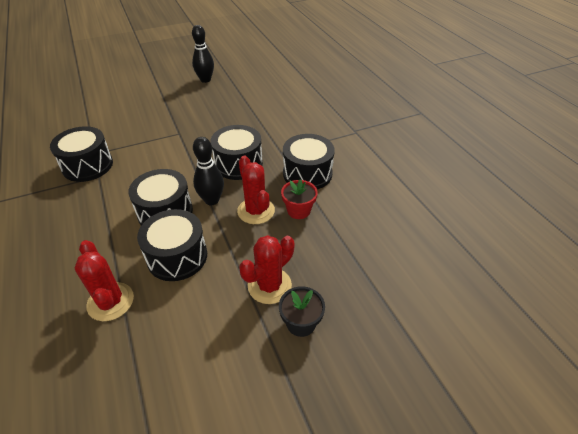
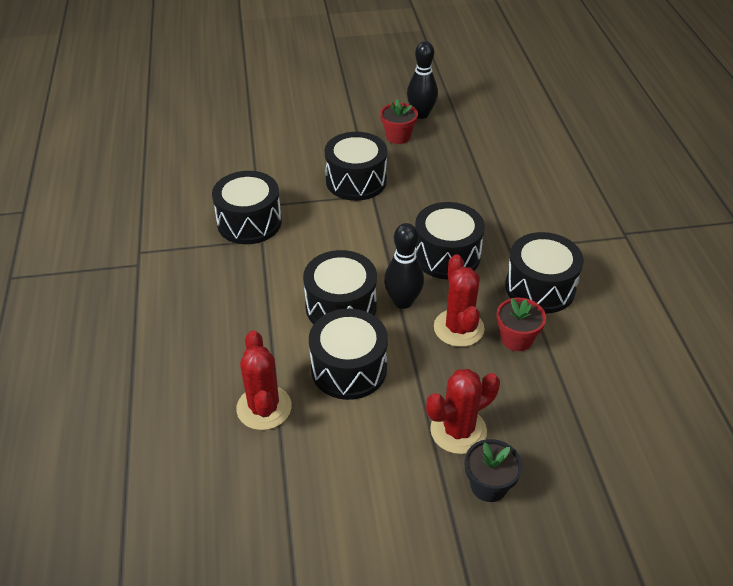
camera: 15 degrees right, 0 degrees up
none -> black drum [325,132,387,201]
none -> red flower pot [380,99,418,144]

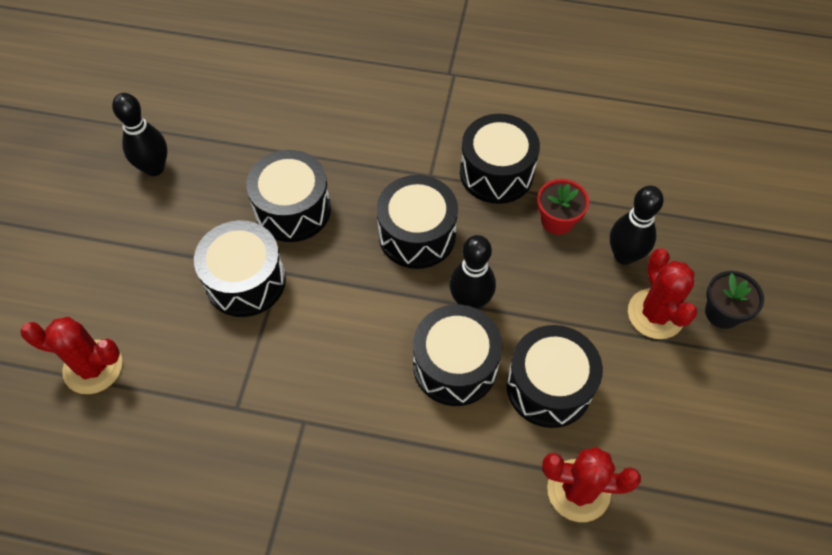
camera: 70 degrees left, 15 degrees up
black drum [212,171,282,244] -> black drum moved to [246,150,331,242]
red flower pot [380,99,418,144] -> none
red cactus [434,254,485,347] -> red cactus moved to [20,317,122,394]
none -> black bowling pin [610,186,664,265]

